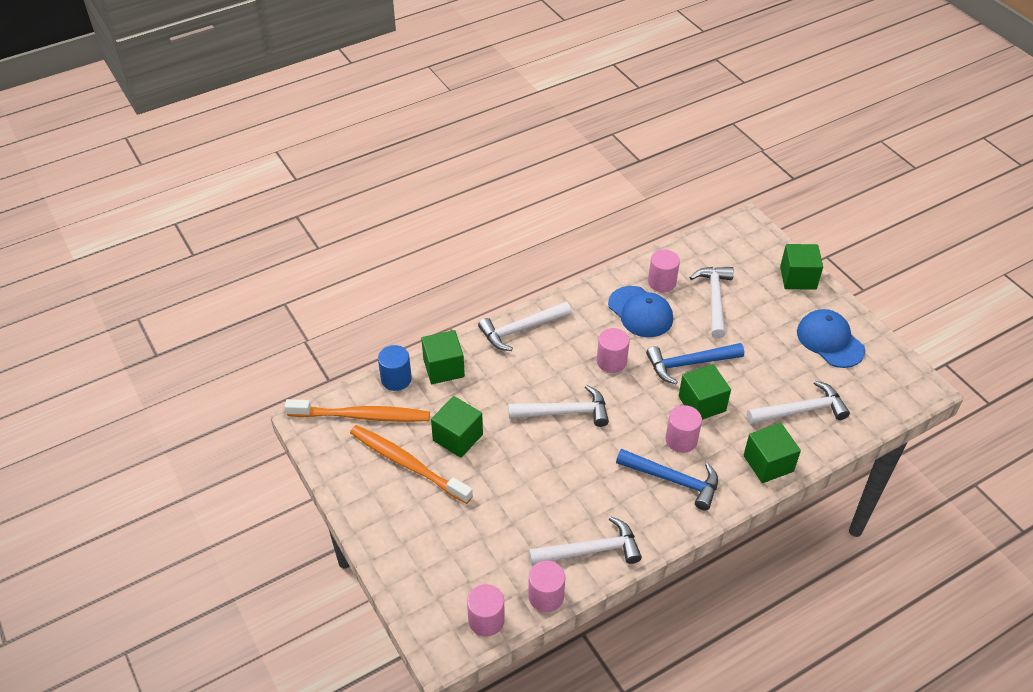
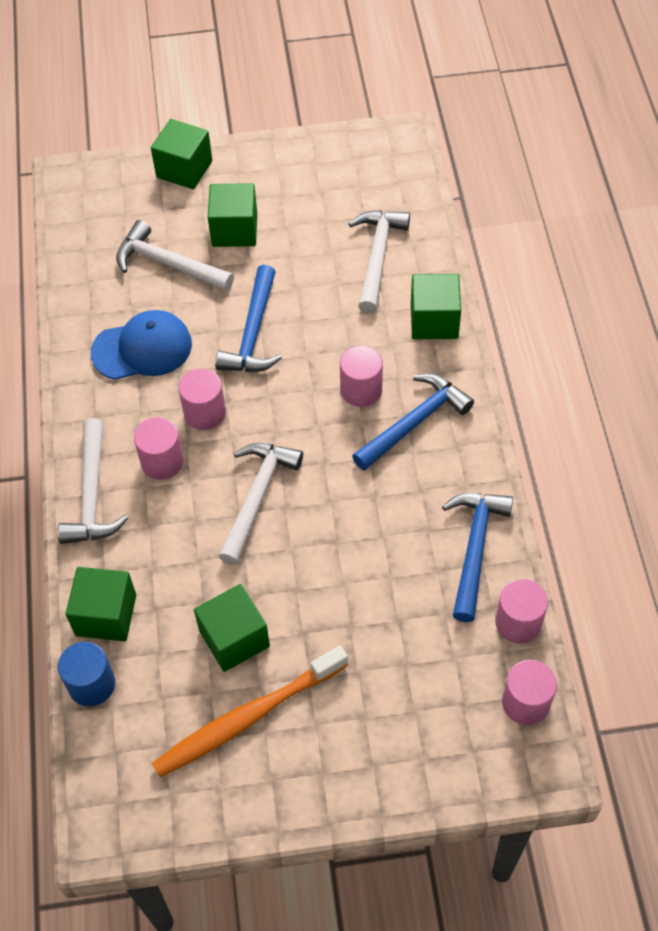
camera: 65 degrees left, 10 degrees up
orange toothbrush [285,399,430,422] -> none
white hammer [529,516,642,566] -> blue hammer [442,493,513,622]
pink cylinder [648,250,680,292] -> pink cylinder moved to [134,417,184,480]
green cube [679,364,731,420] -> green cube moved to [208,183,257,247]
blue cap [797,309,865,368] -> none

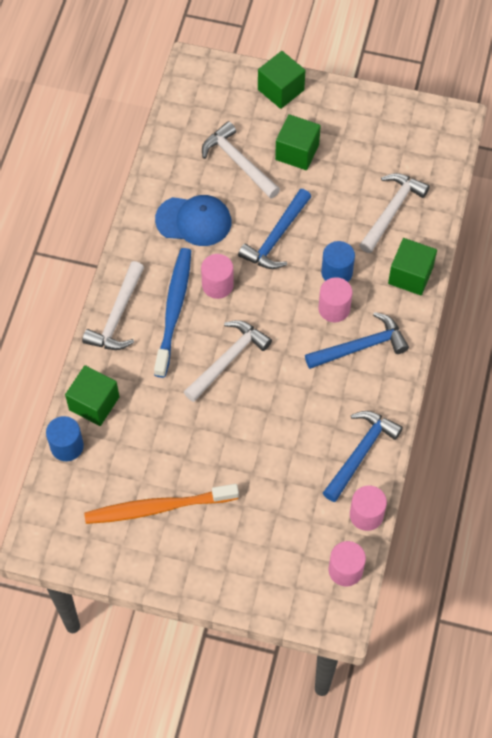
camera: 20 degrees right, 5 degrees up
pink cylinder [134,417,184,480] -> blue toothbrush [154,248,191,378]
green cube [194,584,270,672] -> none
none -> blue cylinder [321,241,355,282]

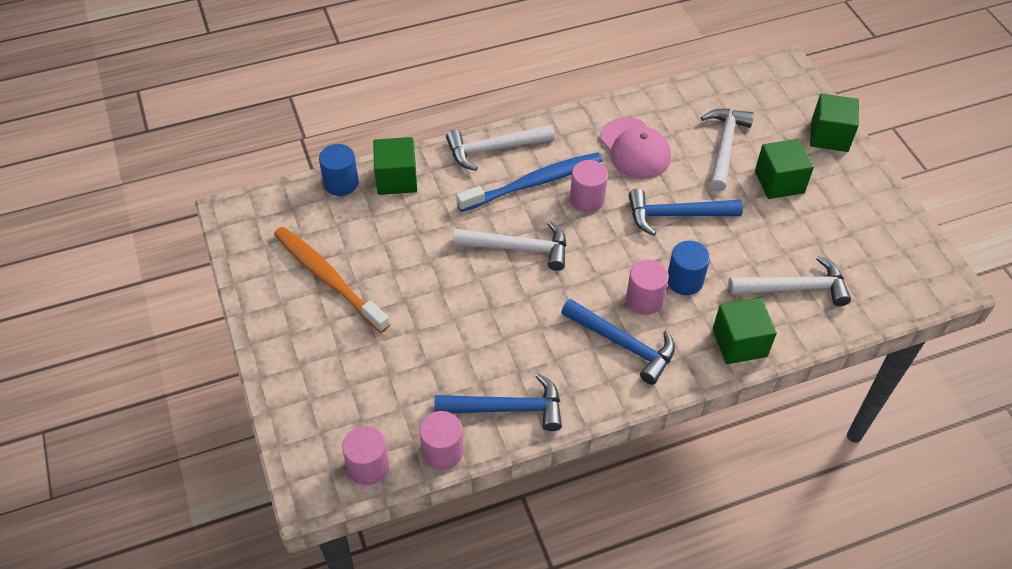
camera: 55 degrees right, 10 degrees down
blue cap [155,195,231,246] -> pink cap [600,117,671,179]

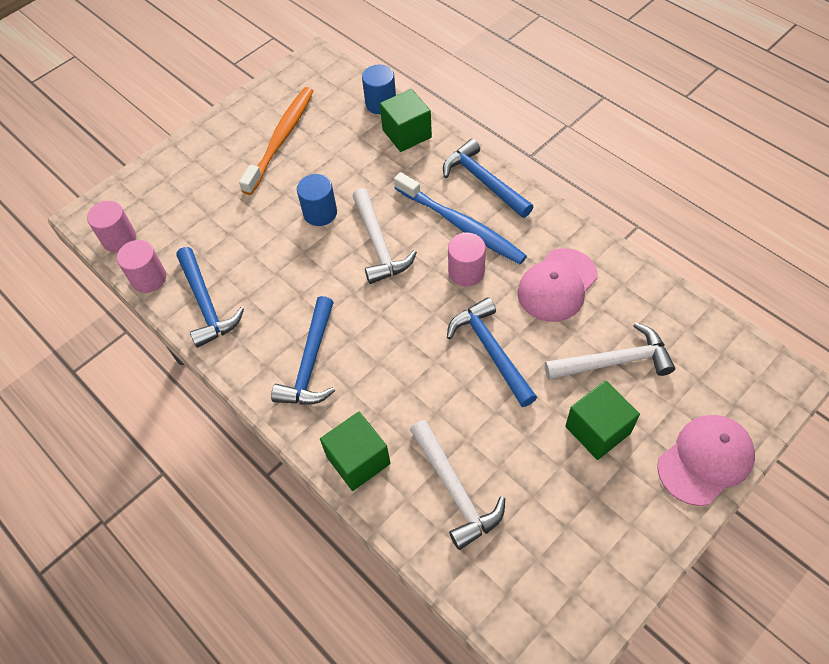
camera: 70 degrees right, 5 degrees up
white hammer [446,125,555,171] -> blue hammer [443,139,533,218]
pink cylinder [626,260,669,315] -> none
blue cylinder [668,241,710,295] -> blue cylinder moved to [297,174,337,226]
green cube [810,93,859,152] -> pink cap [657,415,755,506]

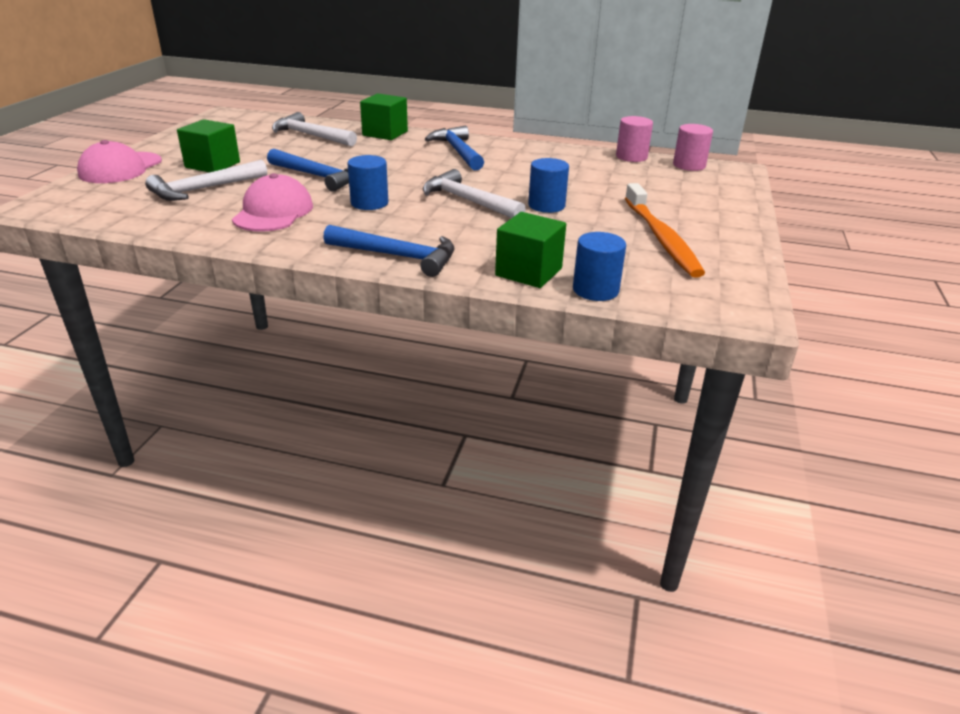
camera: 145 degrees right, 25 degrees down
blue hammer [176,247,244,348] -> none
blue toothbrush [394,172,527,264] -> none
pink cylinder [448,233,486,287] -> blue cylinder [347,155,388,210]

